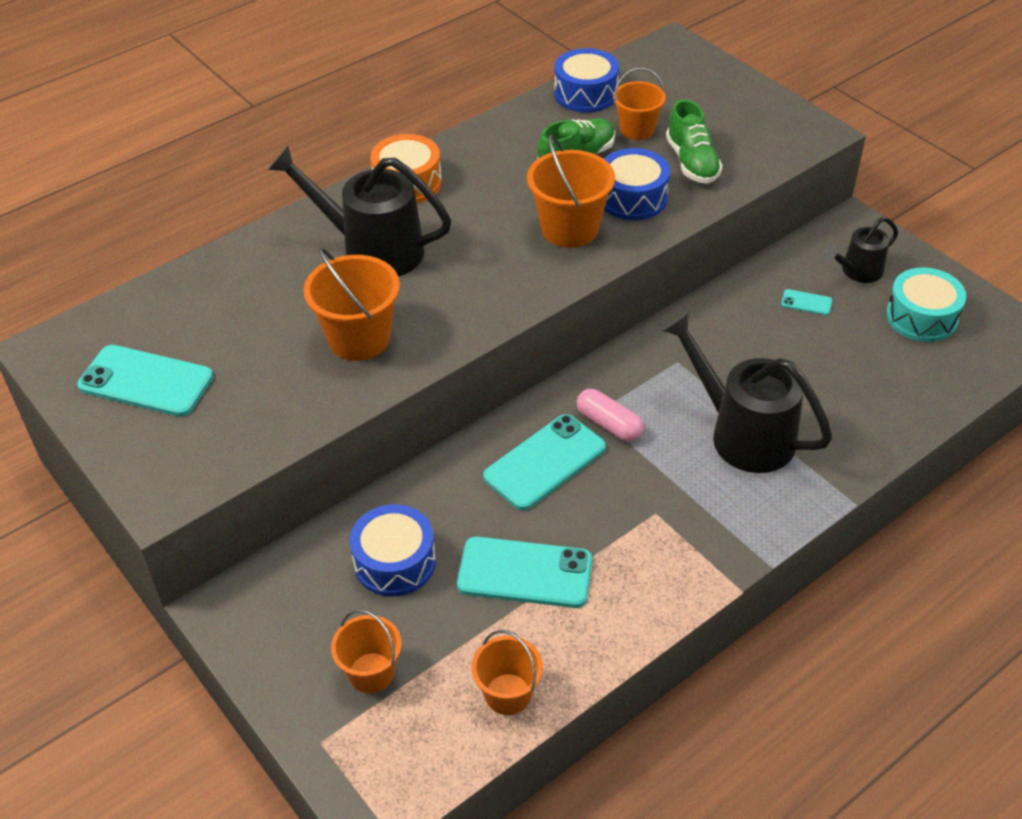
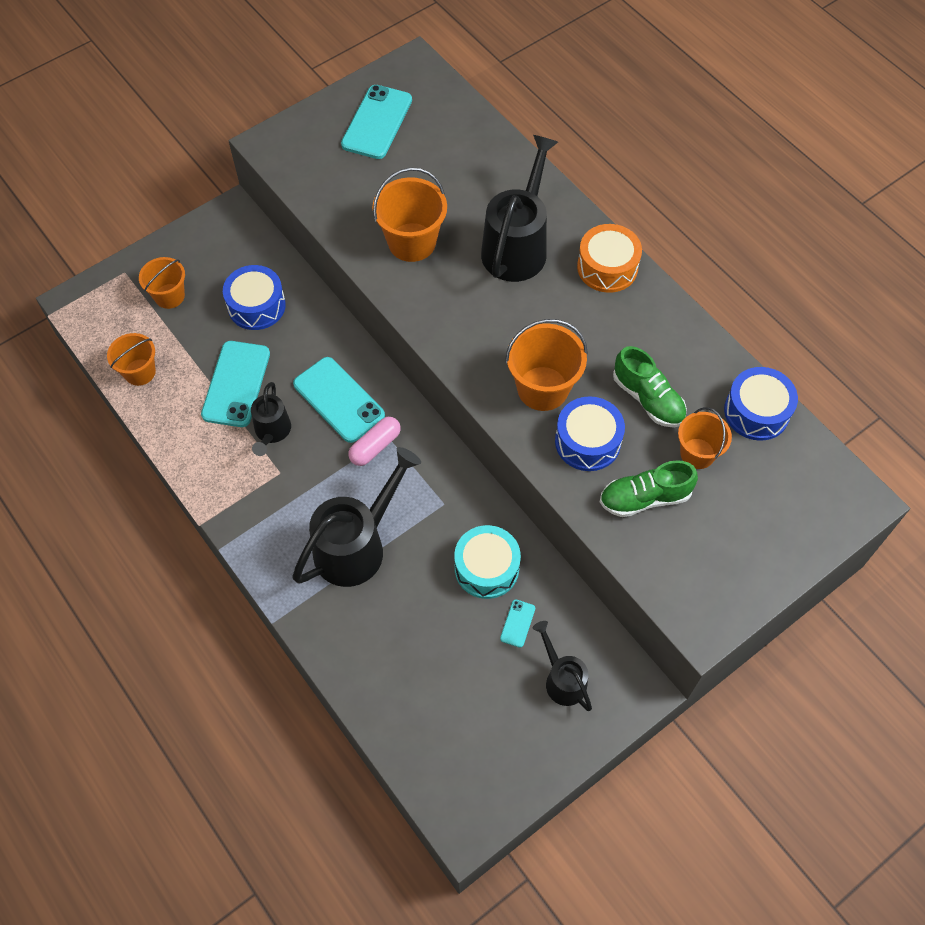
camera: 90 degrees right, 15 degrees up
turquoise drum [886,267,967,342] -> turquoise drum moved to [454,525,521,599]
none -> black watering can [251,382,291,456]

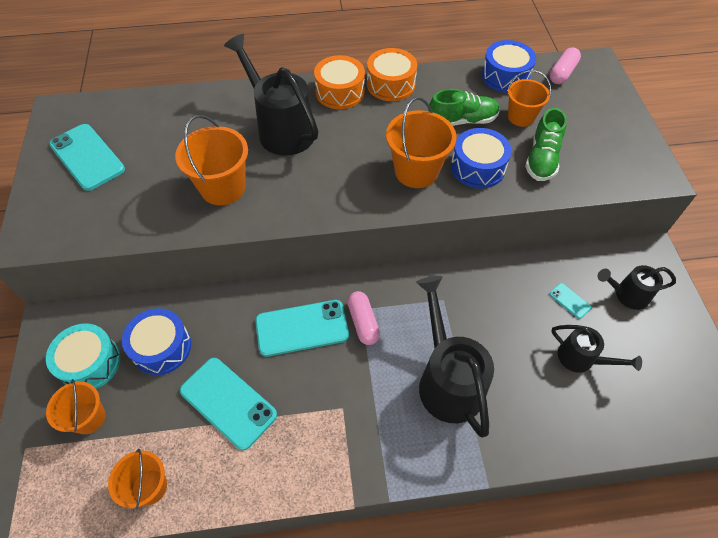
camera: 60 degrees left, 5 degrees down
black watering can [251,382,291,456] -> black watering can moved to [551,325,642,373]
turquoise drum [454,525,521,599] -> turquoise drum moved to [46,323,121,389]
none -> orange drum [367,48,417,101]
none -> pink capsule [550,47,581,84]

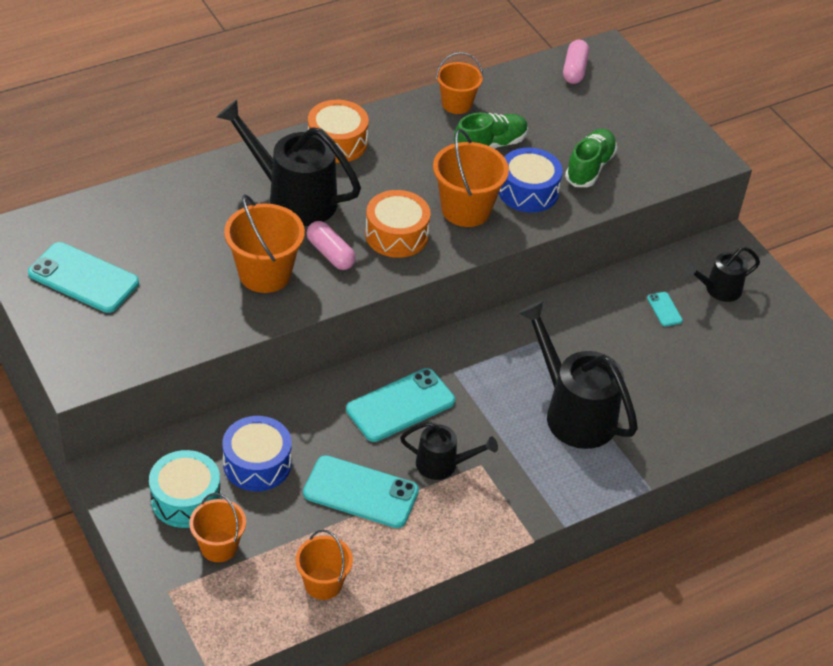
camera: 25 degrees left, 10 degrees down
pink capsule [347,291,380,345] -> pink capsule moved to [307,221,356,270]
orange drum [367,48,417,101] -> orange drum moved to [365,190,431,258]
blue drum [481,40,536,93] -> none
orange bucket [507,70,551,127] -> orange bucket moved to [436,52,483,114]
green shoe [525,108,567,181] -> green shoe turned 150 degrees counterclockwise [565,129,617,187]
turquoise phone [550,283,591,319] -> turquoise phone turned 45 degrees clockwise [647,292,683,326]
black watering can [551,325,642,373] -> black watering can moved to [400,422,498,480]

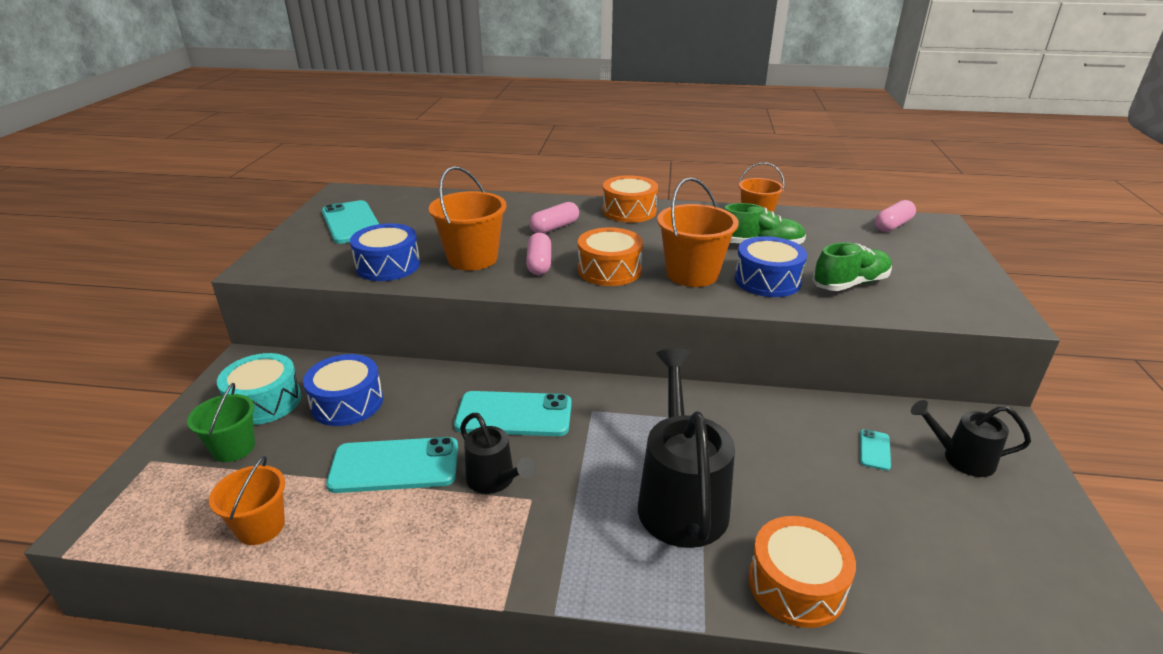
camera: 40 degrees right, 15 degrees down
orange bucket [189,493,246,562] -> green bucket [187,383,255,462]
black watering can [217,100,361,226] -> pink capsule [529,202,579,233]
turquoise phone [303,455,419,528] -> turquoise phone turned 60 degrees counterclockwise [326,437,458,493]
none -> blue drum [350,223,420,281]
none -> orange drum [748,516,856,628]

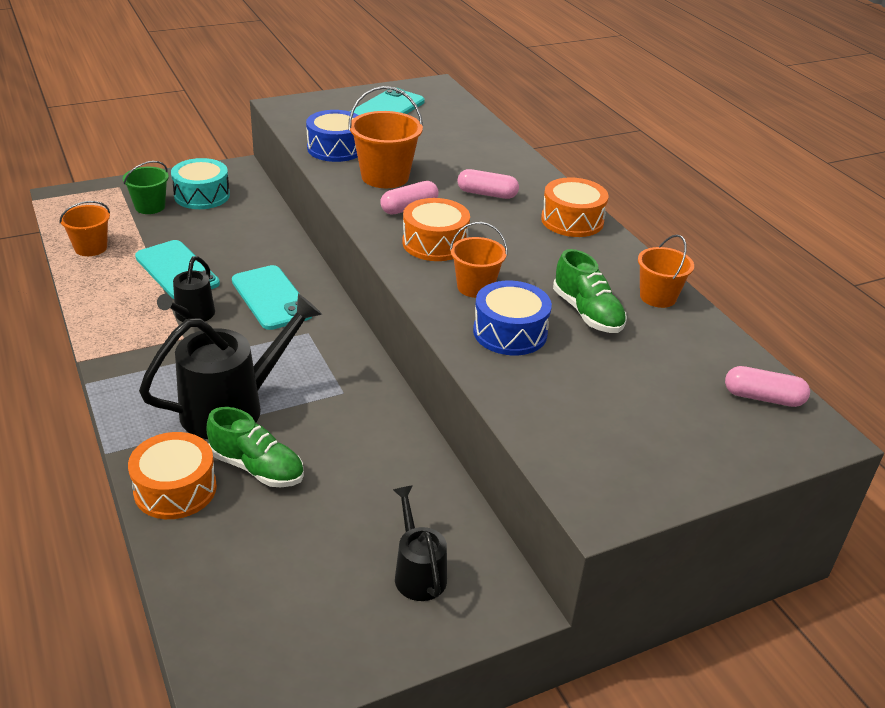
camera: 55 degrees right, 5 degrees up
blue drum [303,354,383,426] -> none
orange bucket [657,177,739,287] -> orange bucket [450,222,508,298], size x0.65
green shoe [812,242,892,291] -> green shoe moved to [206,407,304,487]
turquoise phone [860,429,891,471] -> none

